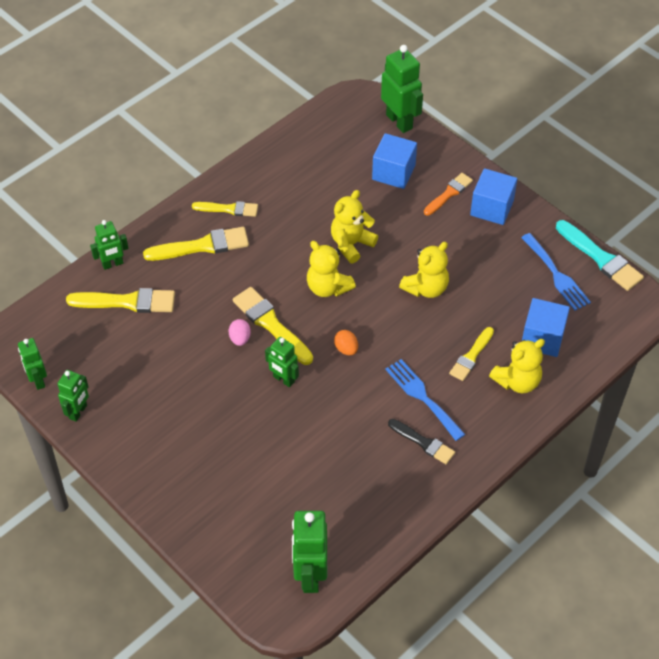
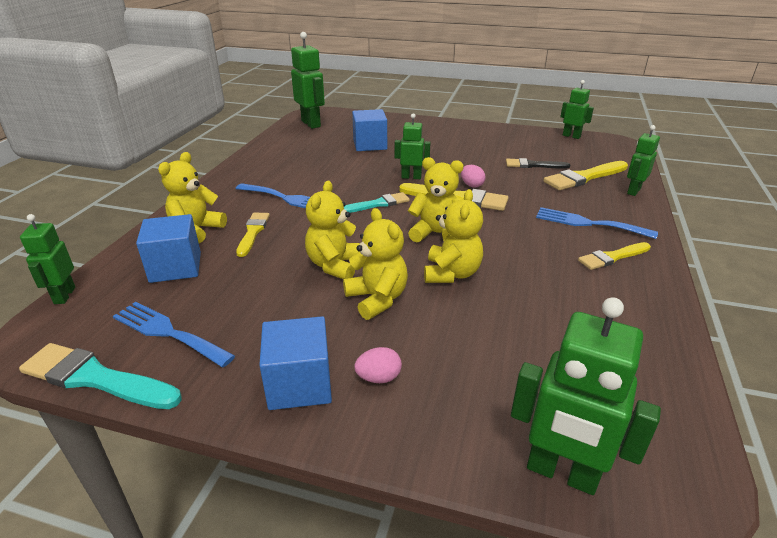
camera: 150 degrees right, 20 degrees down
green robot [57,370,89,422] -> green robot moved to [20,214,75,304]
yellow brush [143,227,249,261] -> blue fork [536,207,658,239]
orange egg [334,330,358,355] -> turquoise brush [344,192,410,213]
blue cube [372,133,417,189] -> blue cube moved to [352,109,387,151]
black brush [388,419,455,464] -> black brush moved to [506,158,570,169]
orange brush [424,173,473,216] -> pink egg [354,347,402,383]
none -> yellow teddy bear [343,208,408,320]

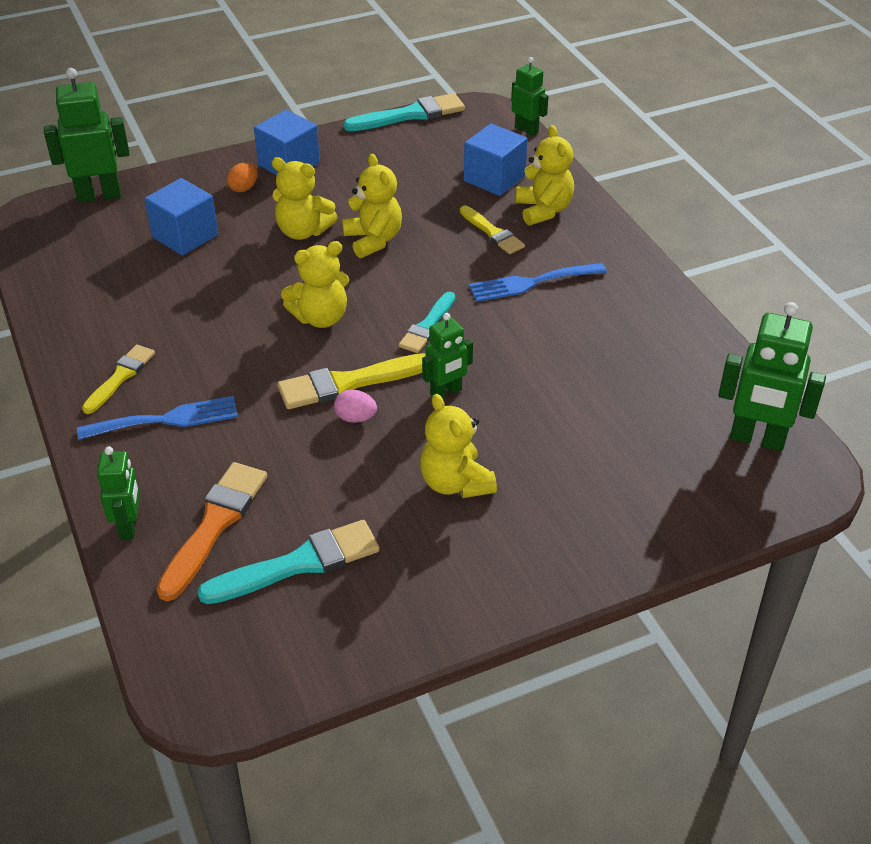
camera: 140 degrees right, 10 degrees up
blue fork [113,302,235,367] -> none
blue cube [352,109,387,151] -> blue cube moved to [145,178,218,256]
pink egg [354,347,402,383] -> orange egg [227,162,258,192]
yellow teddy bear [424,189,483,283] -> yellow teddy bear moved to [420,394,497,498]
black brush [506,158,570,169] -> none
yellow brush [543,161,628,190] -> orange brush [156,462,267,601]
green robot [561,80,594,139] -> none
none -> turquoise brush [197,520,380,604]

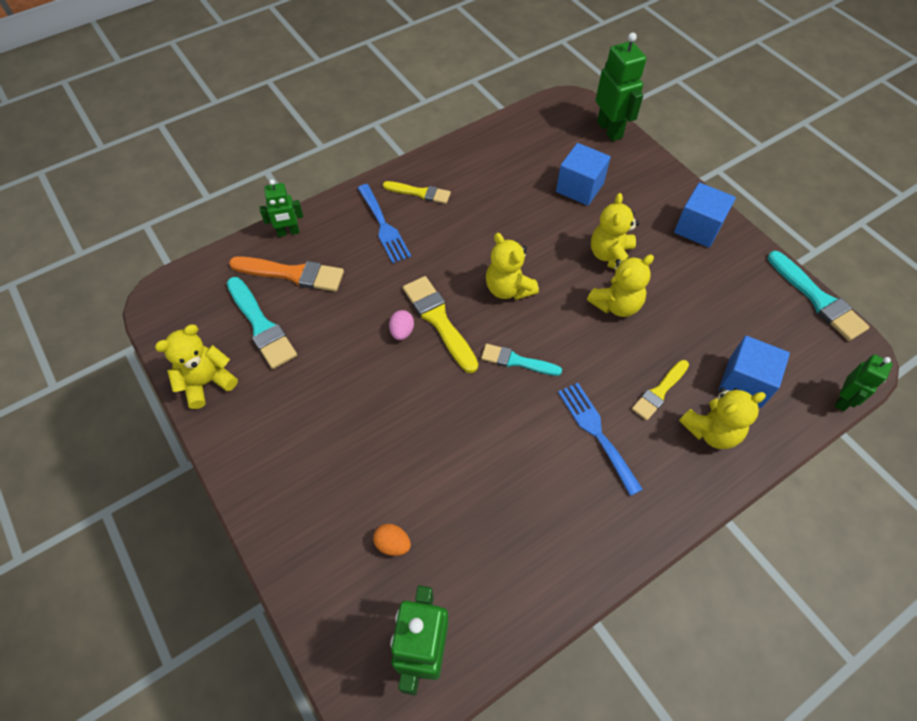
camera: 80 degrees right, 15 degrees up
orange egg [227,162,258,192] -> orange egg moved to [373,524,411,556]
yellow teddy bear [420,394,497,498] -> yellow teddy bear moved to [155,325,238,409]
green robot [422,313,473,398] -> none

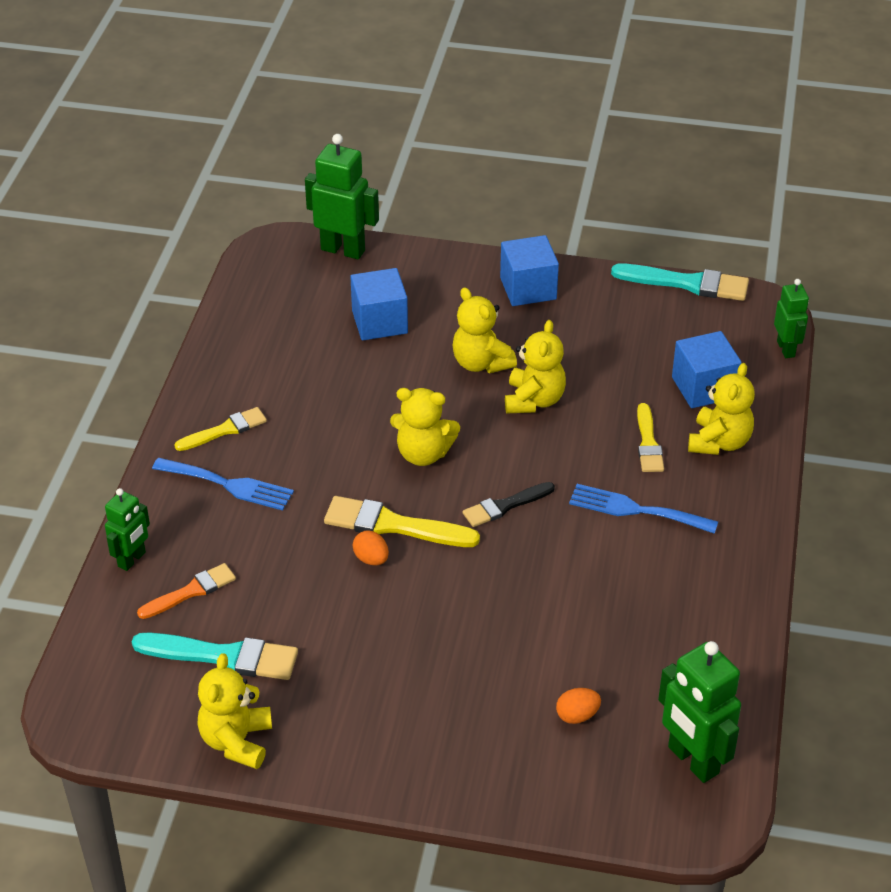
camera: 45 degrees left, 15 degrees down
orange brush [229,256,344,292] -> orange brush [137,563,236,619], size x0.64
pink egg [389,310,414,340] -> orange egg [352,531,389,565]
turquoise brush [481,344,562,376] -> black brush [463,482,555,527]

